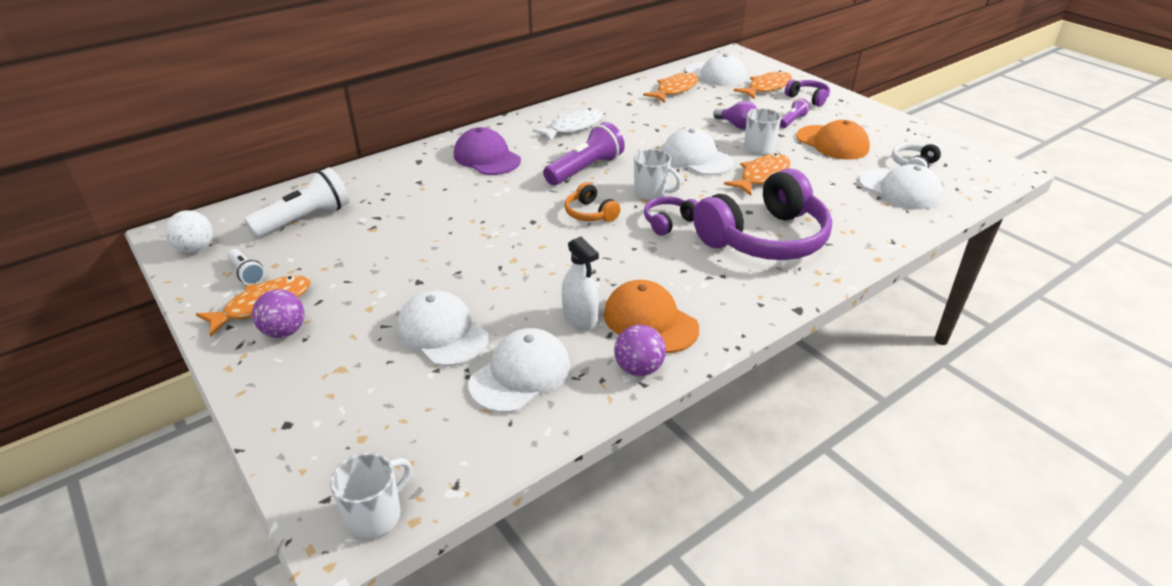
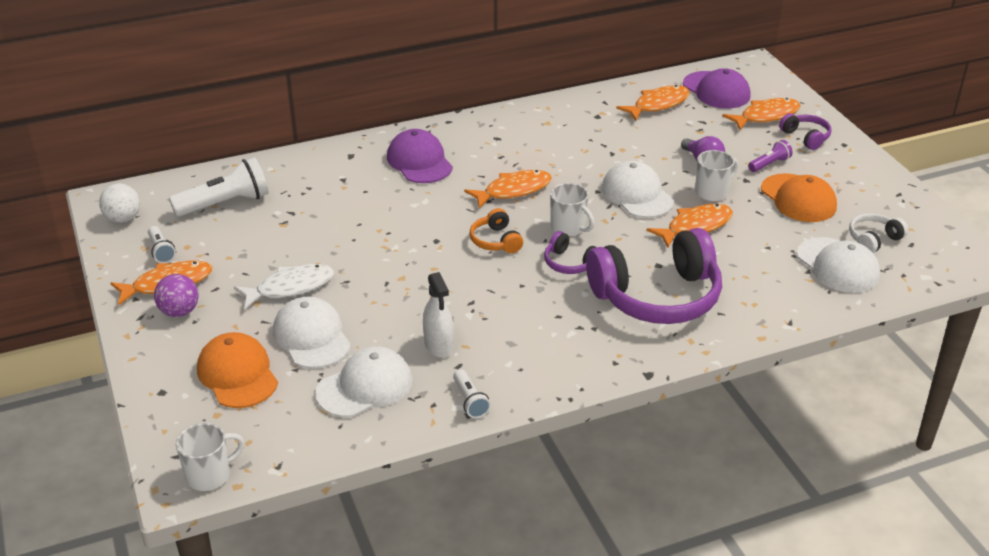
camera: 15 degrees right, 0 degrees up
white fish [533,108,603,142] -> white fish moved to [234,264,334,309]
purple flashlight [543,122,625,185] -> orange fish [464,170,552,208]
orange cap [604,280,699,353] -> orange cap moved to [197,332,278,408]
purple ball [614,325,666,376] -> white flashlight [453,369,491,418]
purple headphones [644,196,698,236] -> purple headphones turned 120 degrees counterclockwise [544,231,596,274]
white cap [686,54,747,86] -> purple cap [683,68,751,108]

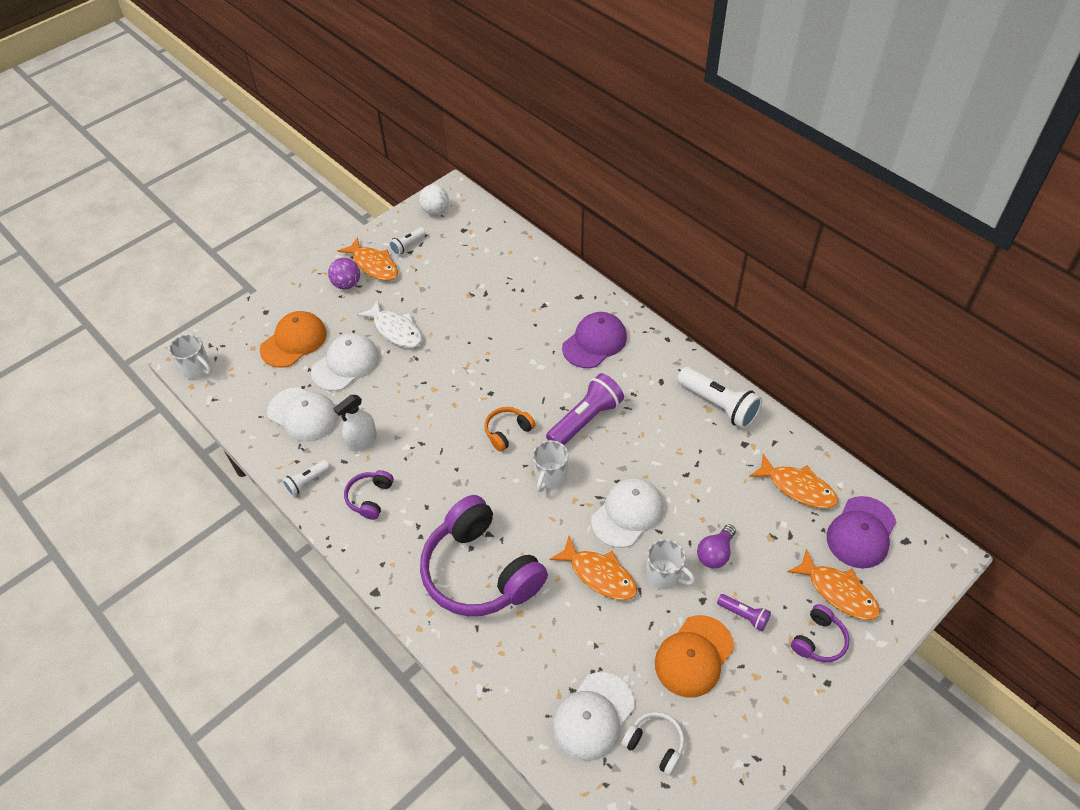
camera: 70 degrees right, 15 degrees up
white flashlight [169,157,269,217] -> white flashlight moved to [677,367,762,429]
orange fish [464,170,552,208] -> purple flashlight [546,373,624,445]
purple headphones [544,231,596,274] -> purple headphones moved to [344,470,394,520]

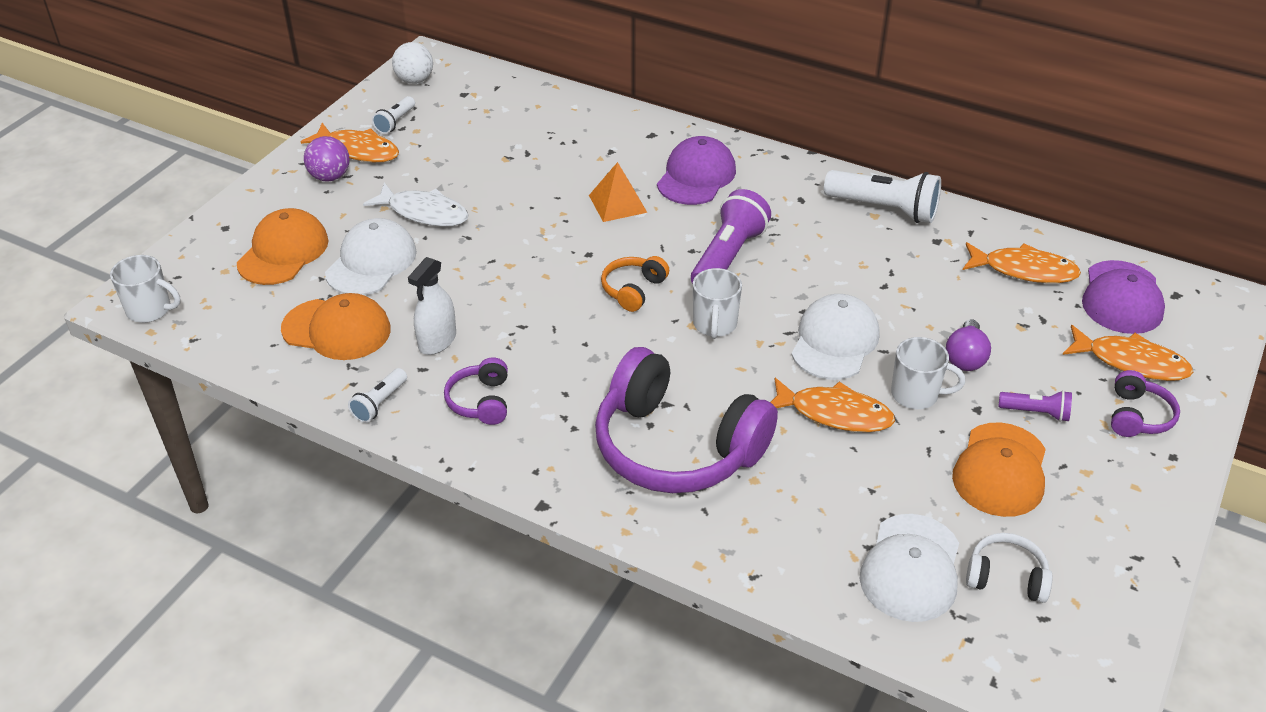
camera: 20 degrees left, 10 degrees down
white cap [267,387,338,442] -> orange cap [281,293,391,360]
none -> orange pyramid [589,162,647,222]

